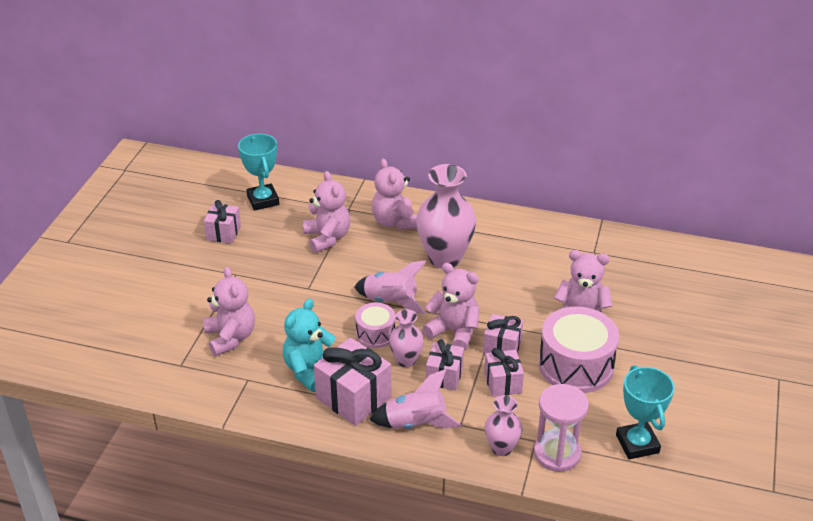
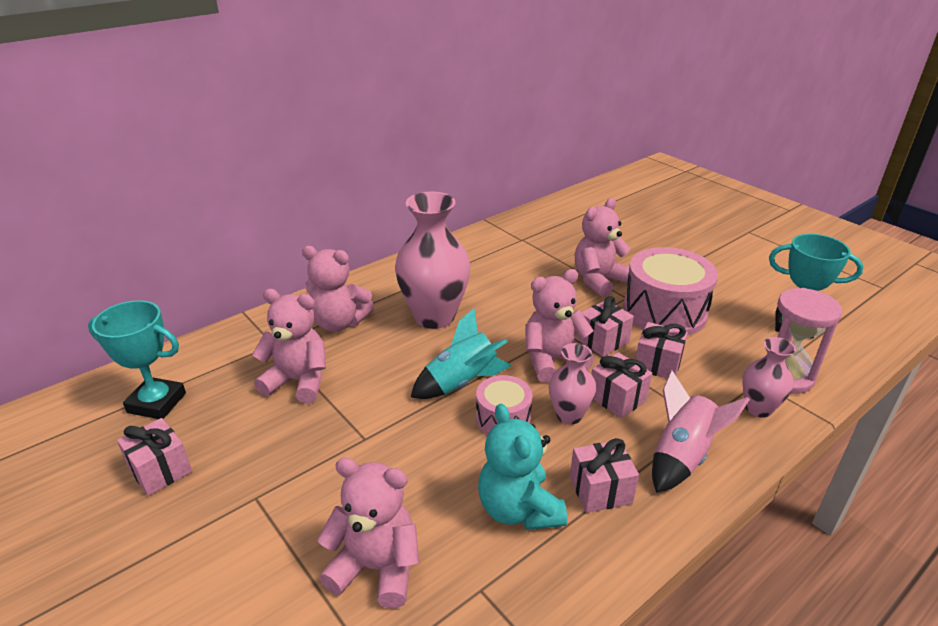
camera: 55 degrees left, 5 degrees down
pink gift [313,337,392,426] -> pink gift [570,438,639,513], size x0.61
pink rocket [354,260,427,314] -> turquoise rocket [410,308,512,399]

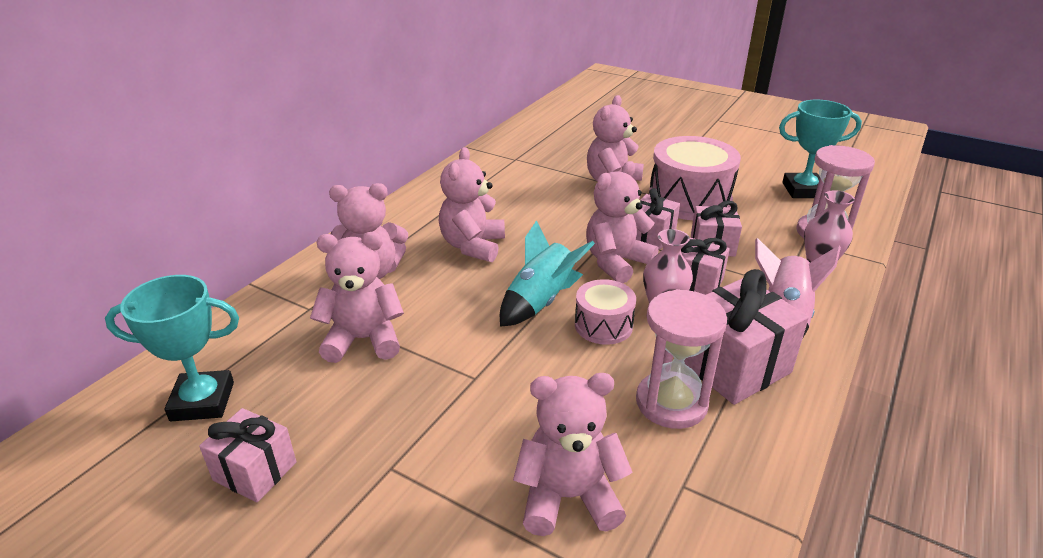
camera: 20 degrees left, 0 degrees up
pink vase [395,191,471,329] -> pink teddy bear [439,147,505,262]
turquoise teddy bear [478,404,567,530] -> pink hourglass [636,289,727,429]
pink gift [570,438,639,513] -> pink gift [684,269,809,405], size x1.65

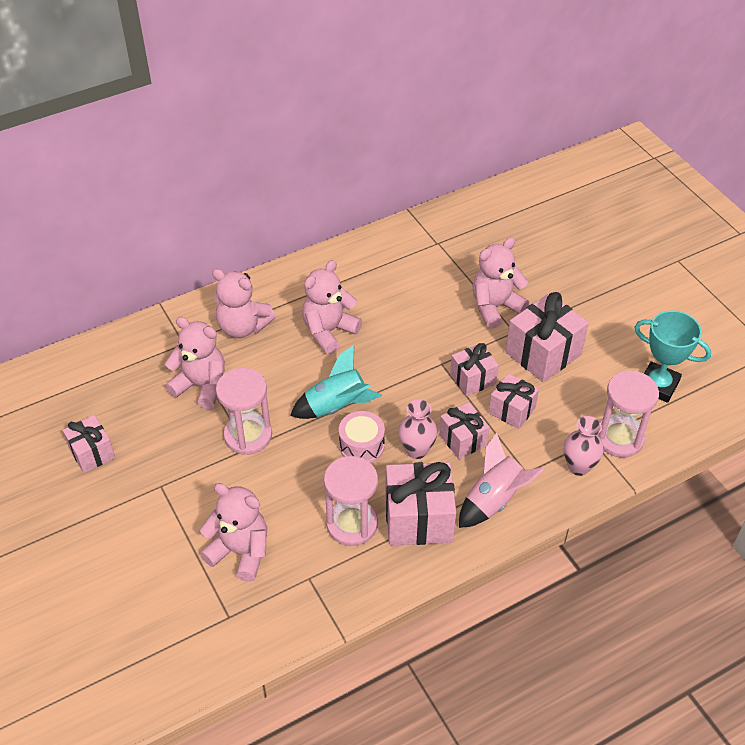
camera: 30 degrees right, 15 degrees up
turquoise trophy [105,275,239,421] -> none
pink teddy bear [586,161,658,283] -> none
pink drum [649,136,741,220] -> pink gift [506,292,589,382]
none -> pink hourglass [216,368,272,455]

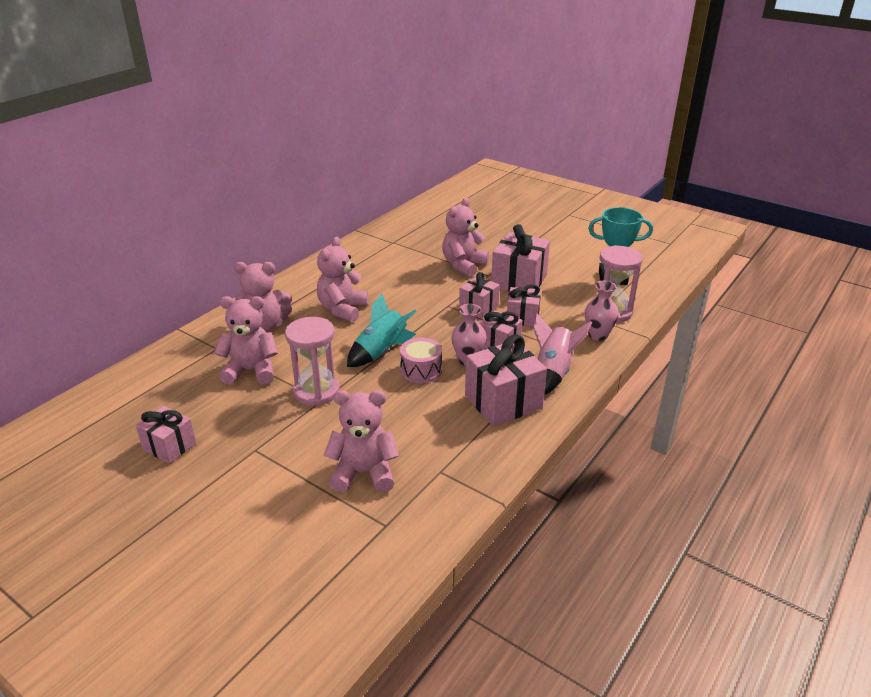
camera: 25 degrees left, 15 degrees down
pink hourglass [324,456,378,546] -> none

